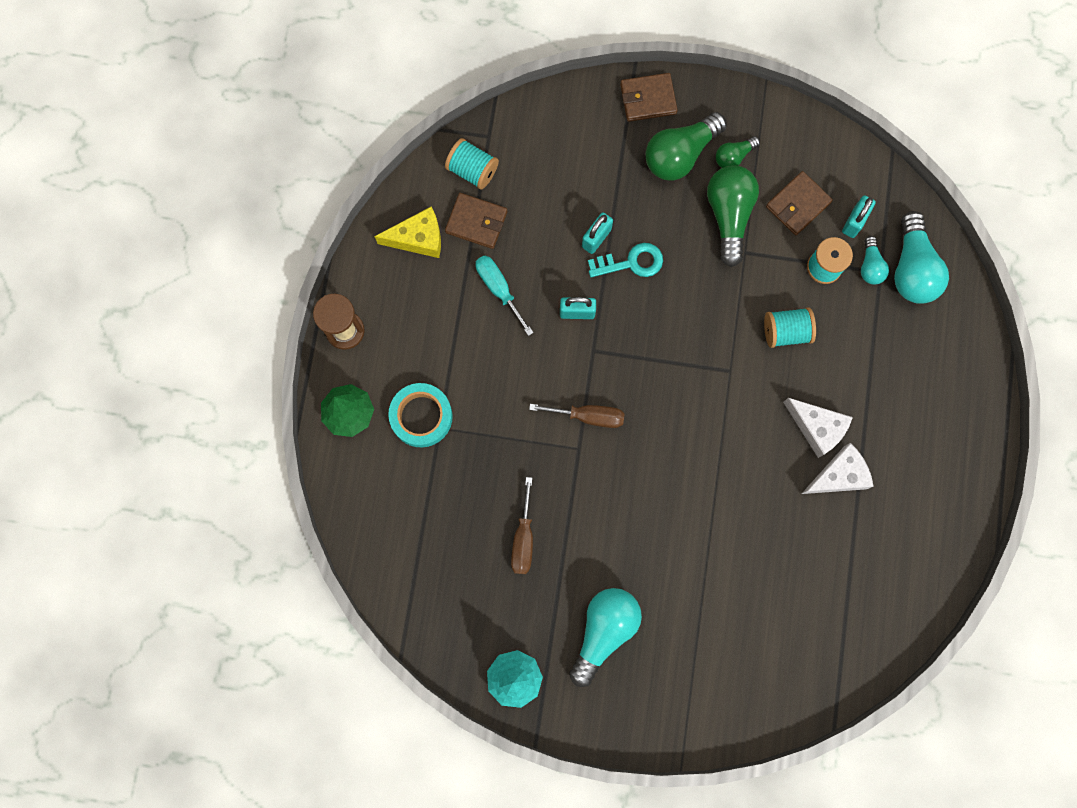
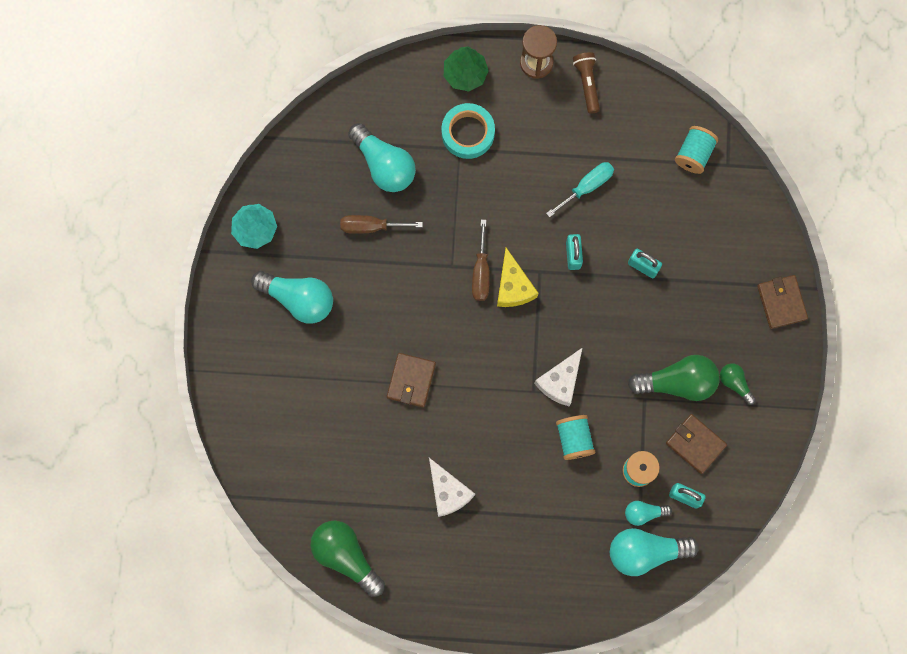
camera: 85 degrees right, 0 degrees up
yellow cheese [374,206,441,258] -> yellow cheese moved to [497,248,538,307]
brown wallet [445,193,507,249] -> brown wallet moved to [387,353,436,407]
turquoise key [588,243,663,277] -> none
green light bulb [645,112,727,181] -> green light bulb moved to [310,521,385,597]
white cheese [783,398,853,458] -> white cheese moved to [534,347,583,407]
none -> turquoise light bulb [348,123,416,192]
none -> brown flashlight [573,52,600,114]

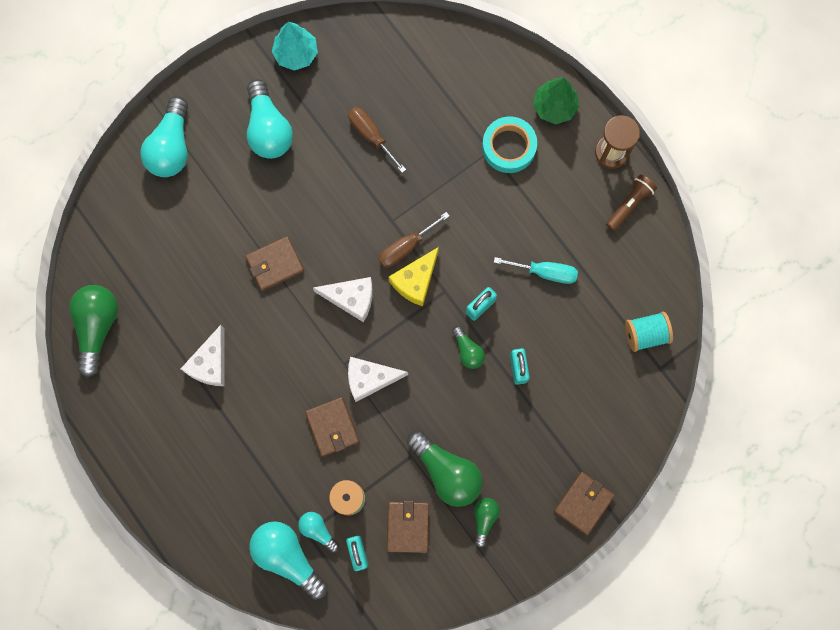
camera: 50 degrees right, 0 degrees up
turquoise light bulb [348,123,416,192] -> turquoise light bulb moved to [140,96,188,177]
turquoise spool [556,415,595,460] -> brown wallet [305,397,359,457]
none -> white cheese [313,277,373,322]
none -> green light bulb [452,326,485,369]

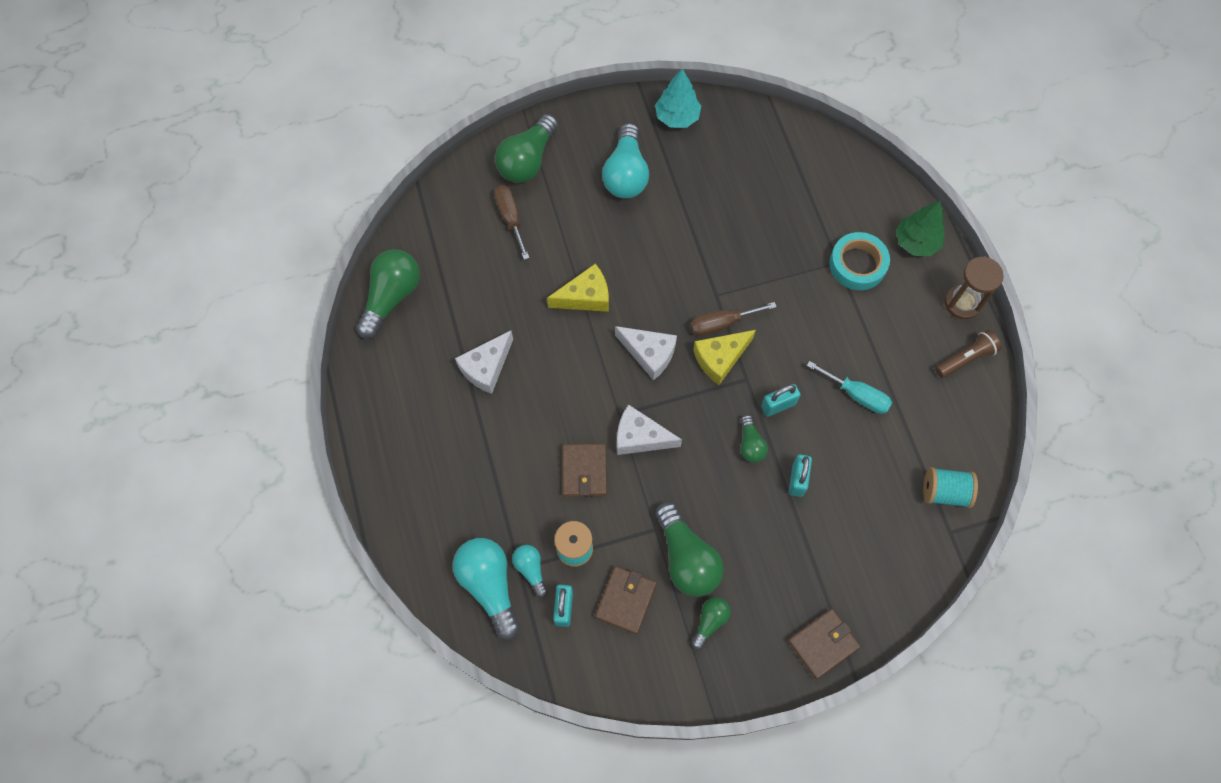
camera: 20 degrees right, 10 degrees down
turquoise light bulb [140,96,188,177] -> green light bulb [495,114,558,183]
brown wallet [245,236,304,291] -> yellow cheese [547,263,609,312]
brown screwdriver [348,107,406,173] -> brown screwdriver moved to [494,185,529,260]

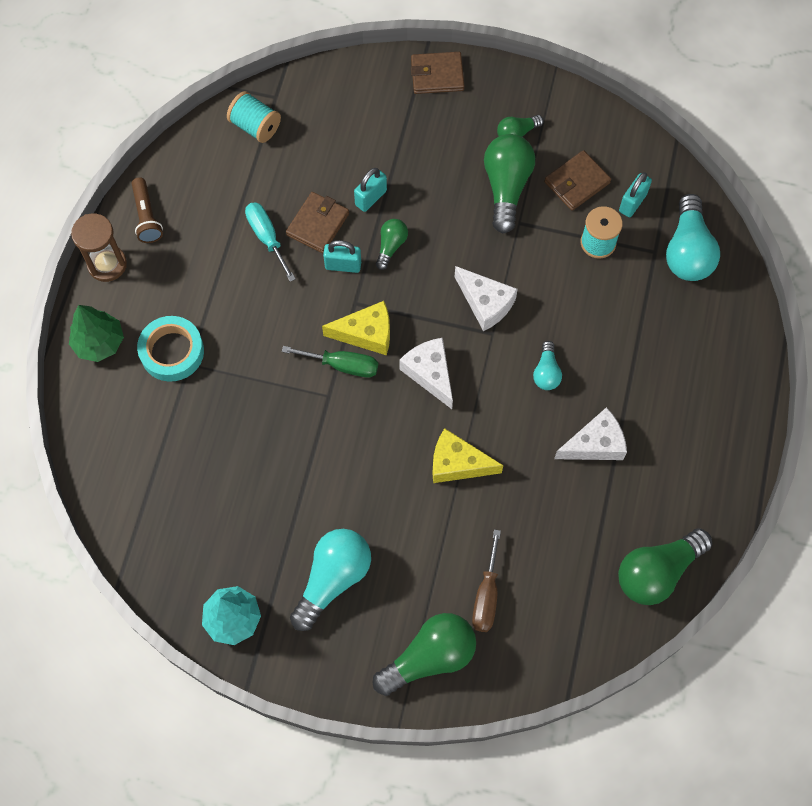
camera: 150 degrees left, 0 degrees up
turquoise light bulb [512,545,548,598] -> turquoise light bulb moved to [533,341,562,390]
brown wallet [562,443,607,497] -> brown wallet moved to [286,192,349,254]
brown screwdriver [690,302,777,336] -> green screwdriver [282,346,378,377]
brown flashlight [935,330,1002,378] -> brown flashlight turned 105 degrees counterclockwise [132,177,163,243]

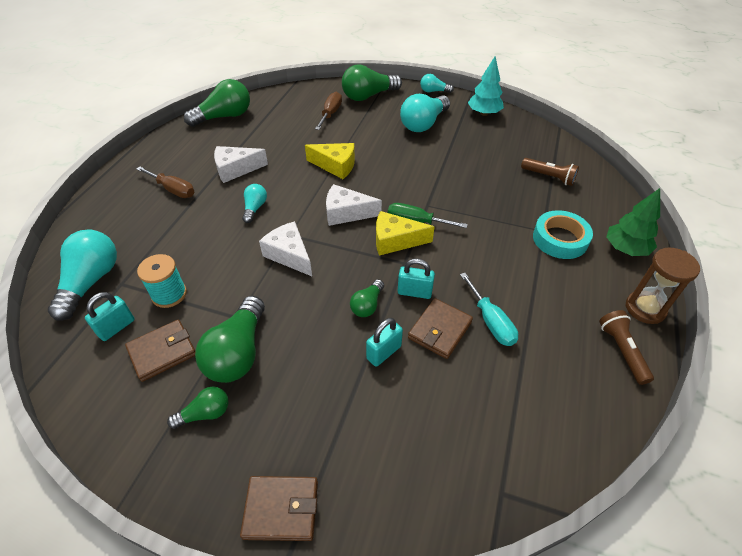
camera: 175 degrees left, 20 degrees down
turquoise spool [227,91,281,143] -> none
white cheese [399,338,453,409] -> white cheese turned 120 degrees clockwise [326,184,382,226]
none -> brown screwdriver [136,167,194,198]
none -> turquoise light bulb [420,74,454,93]
none -> brown flashlight [521,158,579,186]

